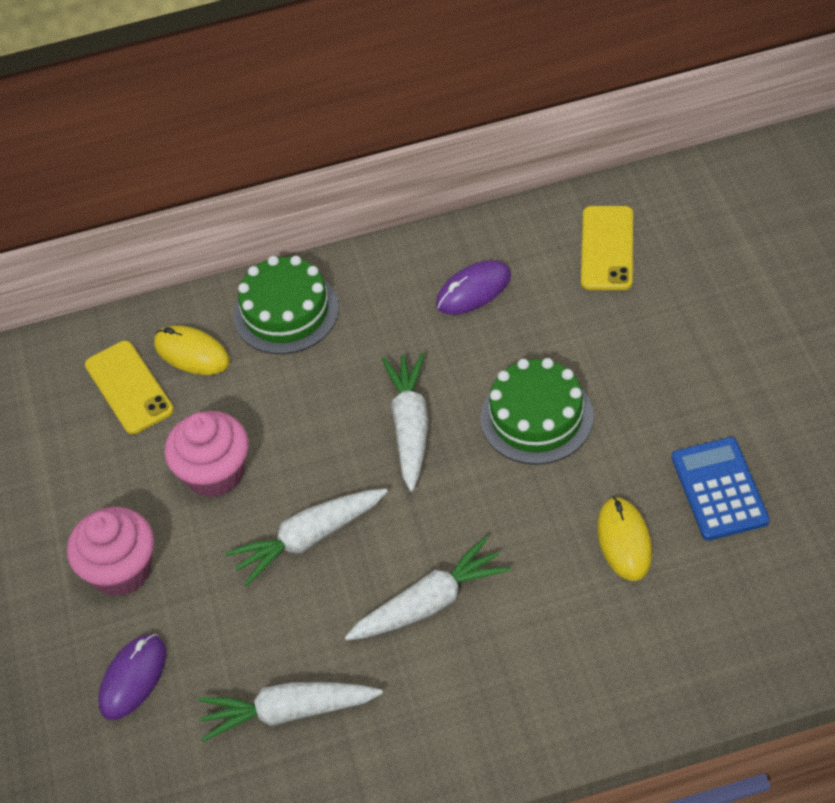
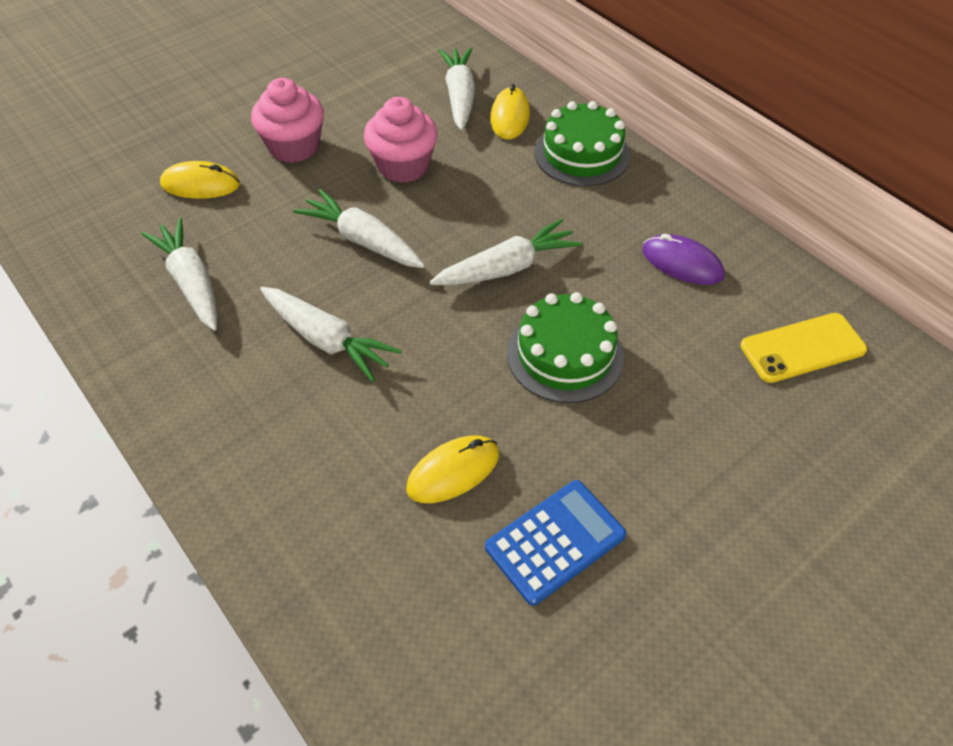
camera: 60 degrees right, 0 degrees up
yellow phone [85,341,174,434] -> white carrot [438,47,475,130]
purple mouse [98,634,166,720] -> yellow mouse [160,161,240,199]

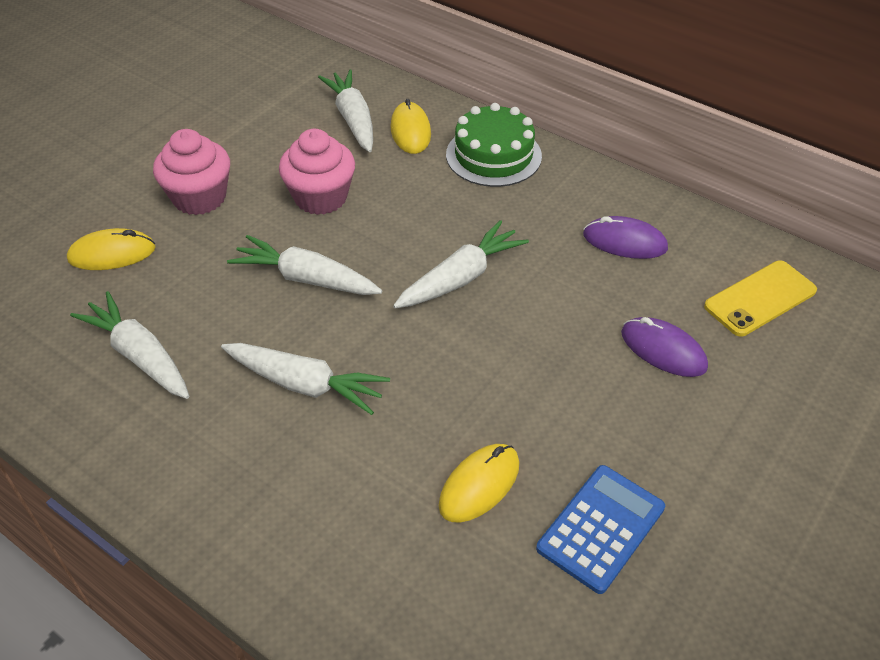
camera: 15 degrees left, 5 degrees down
green cake [507,292,624,403] -> none
none -> purple mouse [621,317,708,377]

